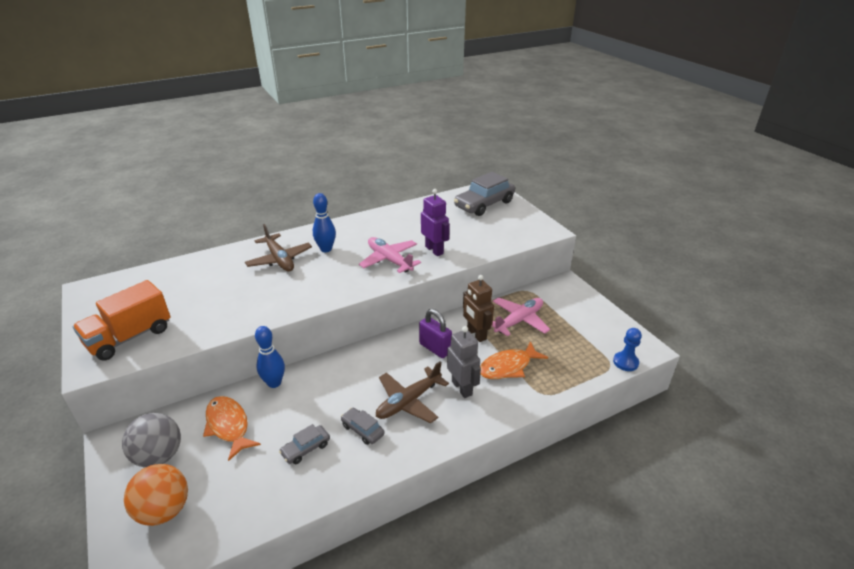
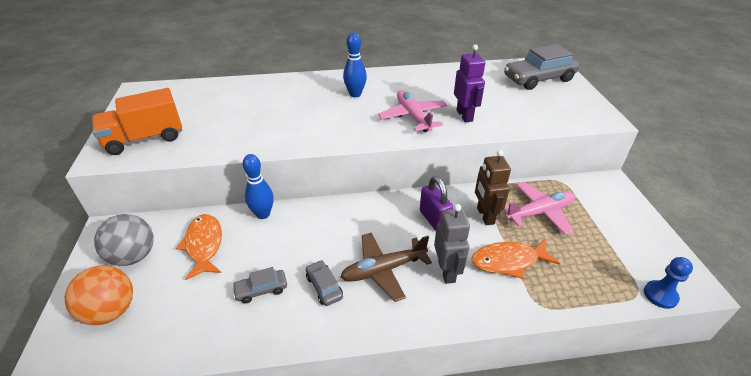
camera: 20 degrees right, 5 degrees up
brown plane [245,224,312,272] -> none

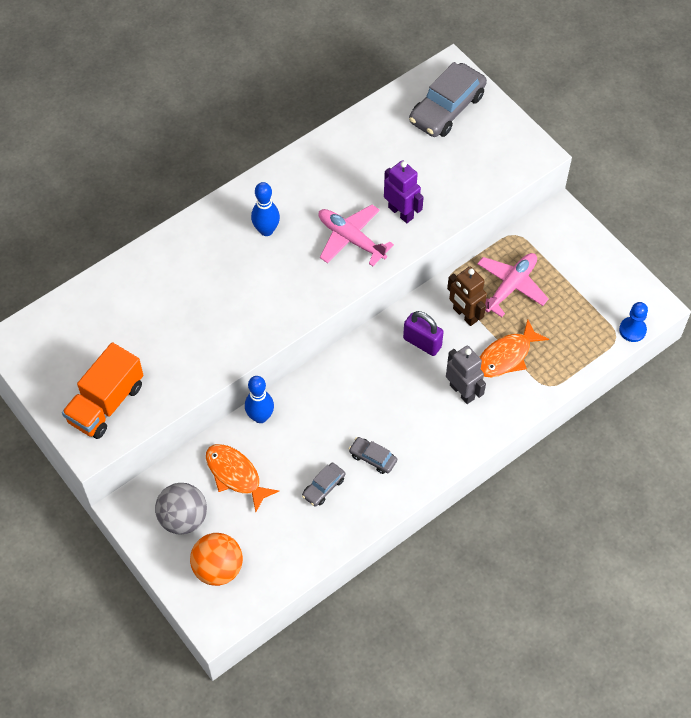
camera: 30 degrees left, 20 degrees up
brown plane [340,233,432,302] -> none

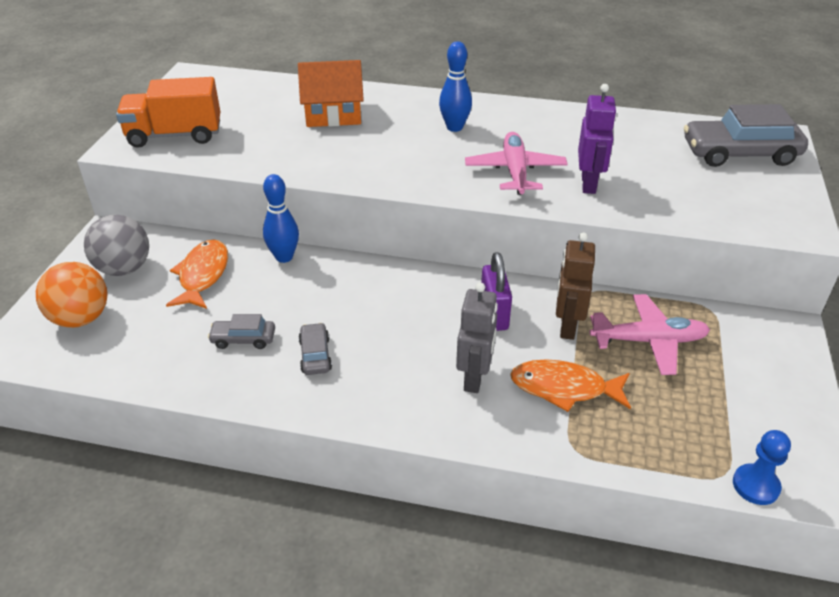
camera: 50 degrees right, 20 degrees down
none -> orange house [298,60,364,127]

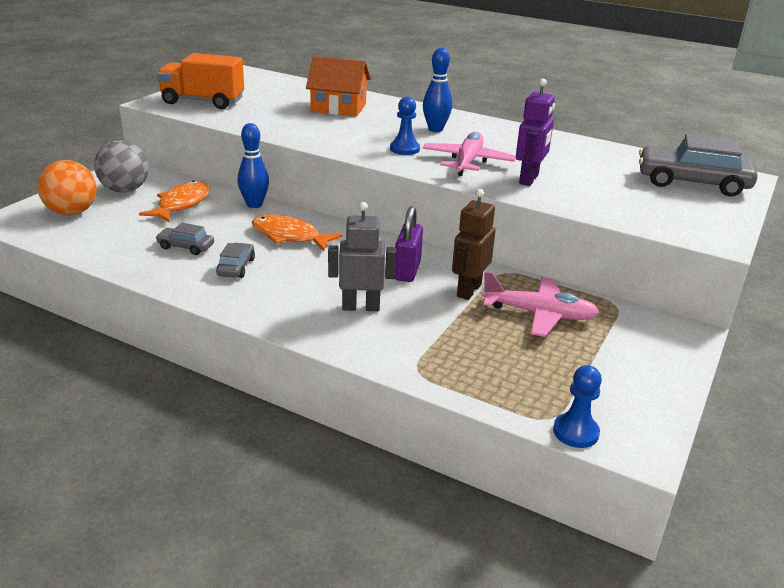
camera: 15 degrees right, 10 degrees down
grey robot [456,282,498,393] -> grey robot turned 120 degrees counterclockwise [328,202,396,311]
orange fish [510,359,631,412] -> orange fish moved to [252,214,343,251]
none -> blue pawn [390,97,420,155]

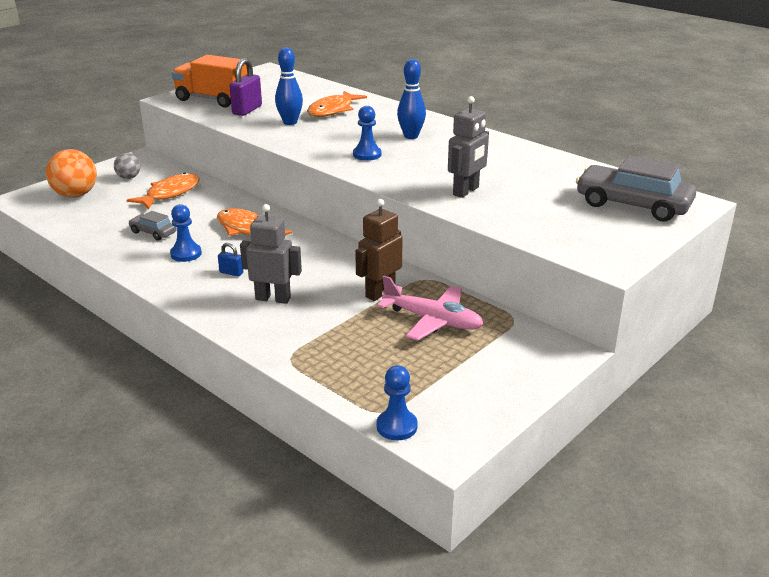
camera: 15 degrees right, 0 degrees up
grey ball [94,140,149,193] -> grey ball [114,153,140,179], size x0.56
grey car [216,243,255,278] -> blue pawn [170,204,202,262]
blue bowling pin [238,123,269,208] -> blue bowling pin moved to [275,47,303,125]
orange house [306,56,371,117] -> orange fish [307,91,367,117]
purple padlock [395,206,423,282] -> purple padlock moved to [229,58,262,116]
pink plane [423,132,516,176] -> none
purple robot [516,79,555,186] -> grey robot [448,96,489,198]
none -> blue padlock [218,243,243,276]

